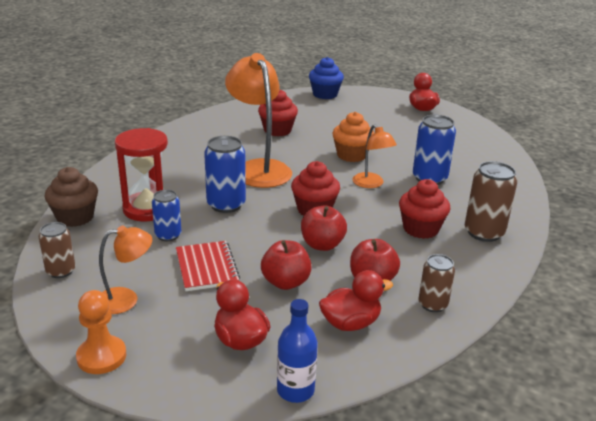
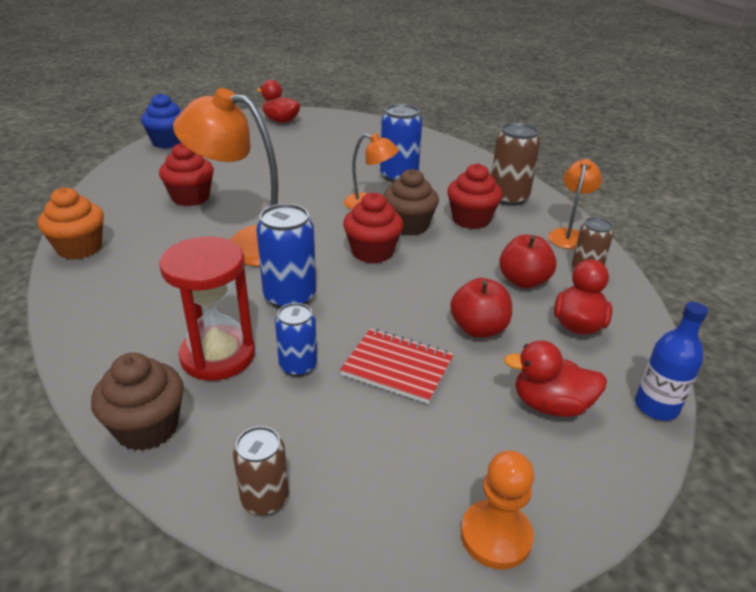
camera: 50 degrees left, 5 degrees up
orange lamp [99,225,152,314] -> orange lamp moved to [548,159,602,249]
red apple [301,206,347,251] -> none
orange cupcake [332,112,374,162] -> orange cupcake moved to [38,187,104,260]
none -> brown cupcake [383,169,439,236]

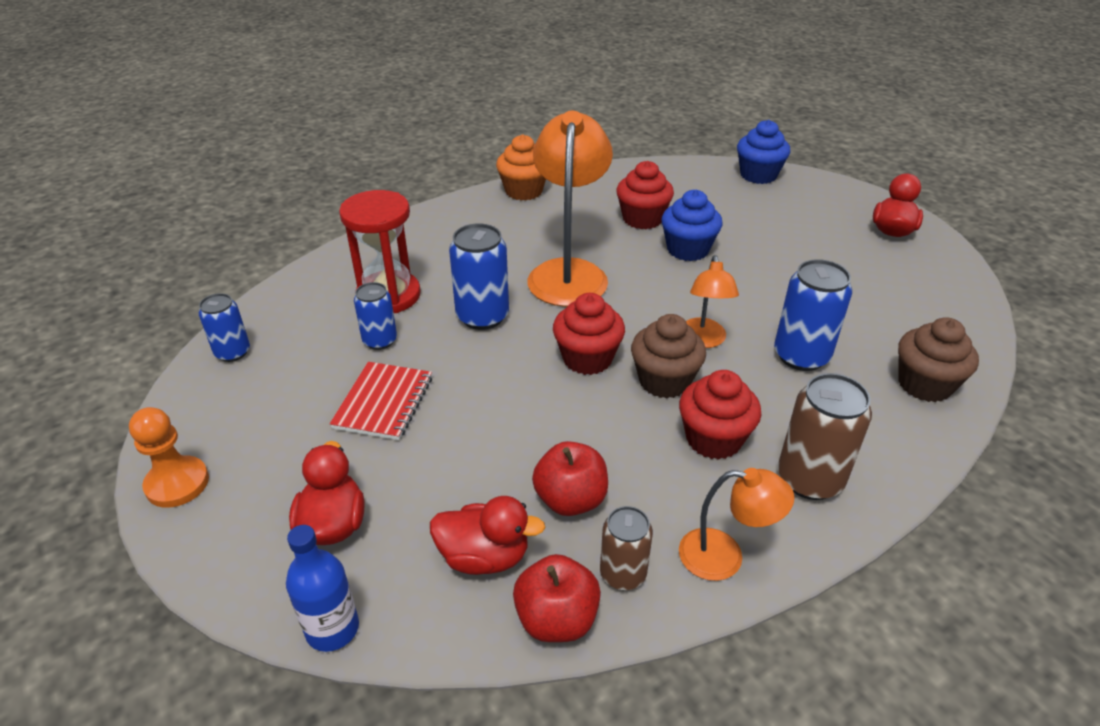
camera: 80 degrees right, 5 degrees up
brown cupcake [91,353,184,451] -> brown cupcake moved to [898,317,979,402]
brown can [233,426,289,515] -> blue can [199,293,250,362]
red apple [450,278,512,338] -> red apple moved to [513,554,601,642]
none -> blue cupcake [661,190,722,261]

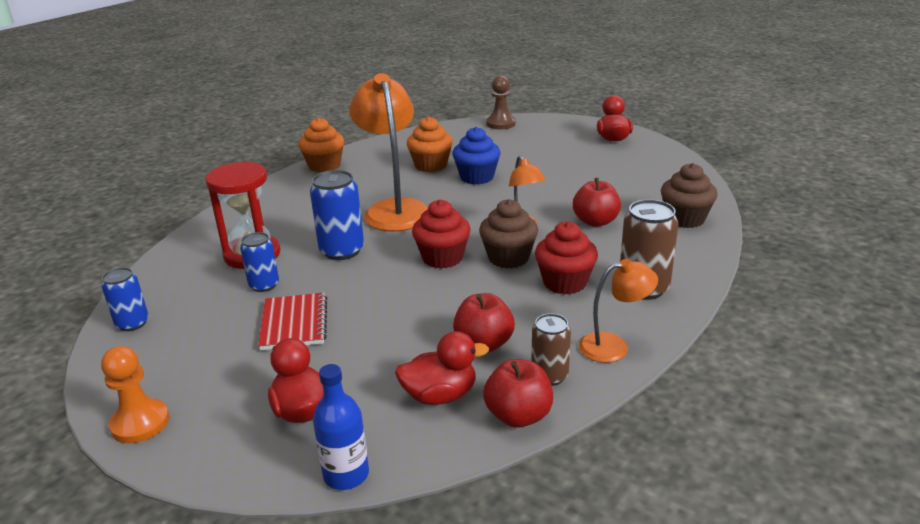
camera: 20 degrees left, 10 degrees down
red cupcake [617,161,674,229] -> orange cupcake [407,116,453,172]
blue cupcake [737,120,791,184] -> brown pawn [486,76,516,129]
blue can [774,259,852,371] -> red apple [573,178,621,227]

